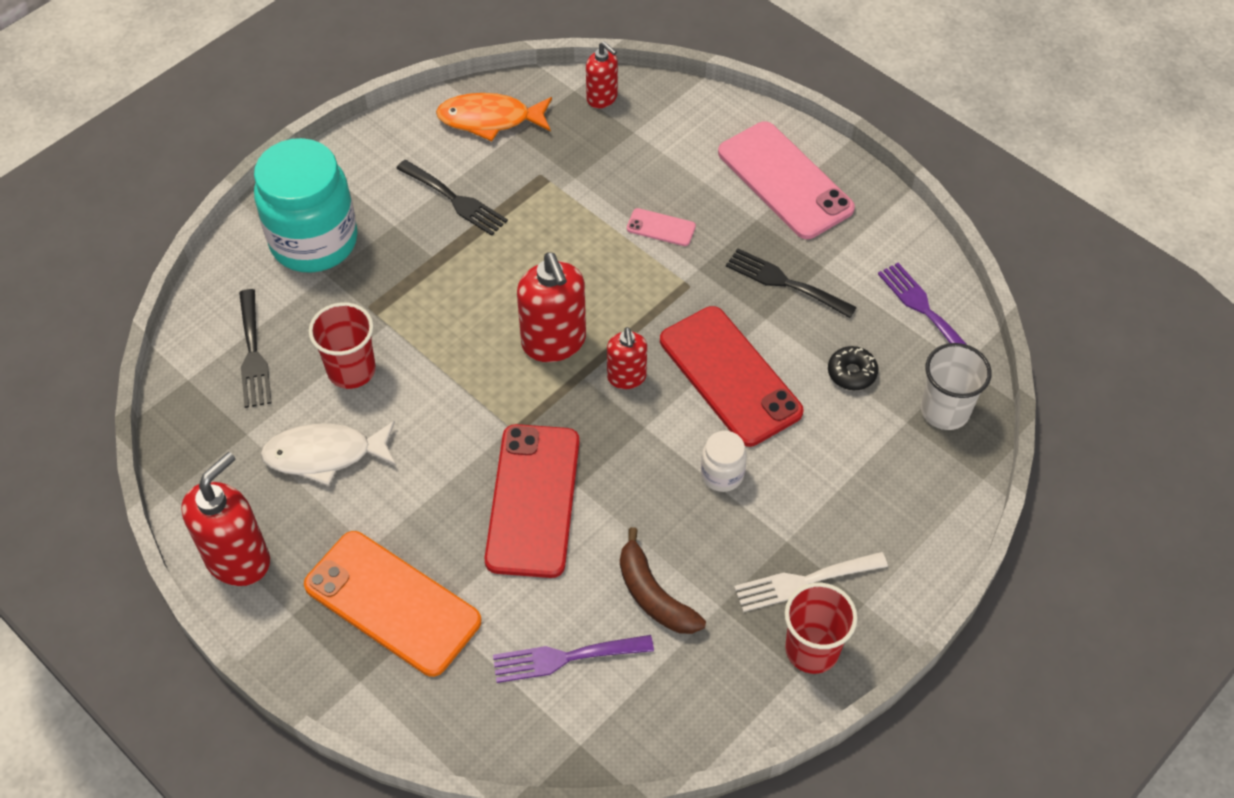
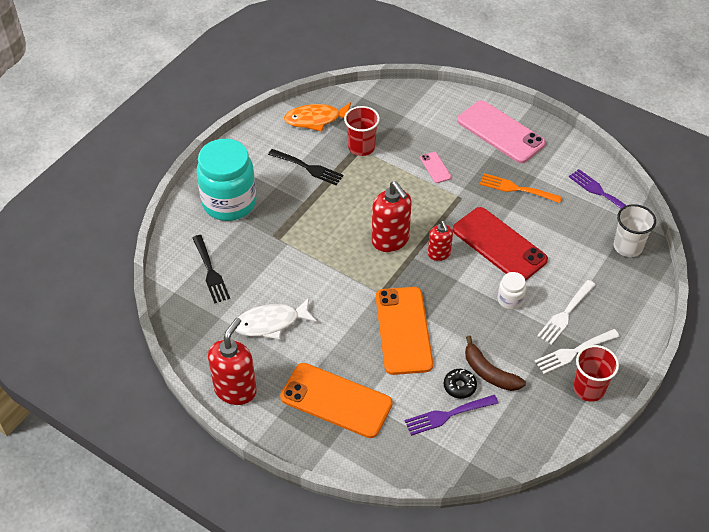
camera: 10 degrees left, 5 degrees down
red cup [309,302,376,389] -> red cup moved to [344,106,380,156]
red phone [485,424,580,578] -> orange phone [376,287,433,375]
red soap dispenser [586,42,618,108] -> none
pink phone [627,208,696,246] -> pink phone turned 60 degrees clockwise [420,152,452,183]
black fork [726,248,857,318] -> orange fork [480,173,562,203]
black donut [828,346,878,390] -> black donut moved to [444,369,477,399]
none -> white fork [537,280,596,345]

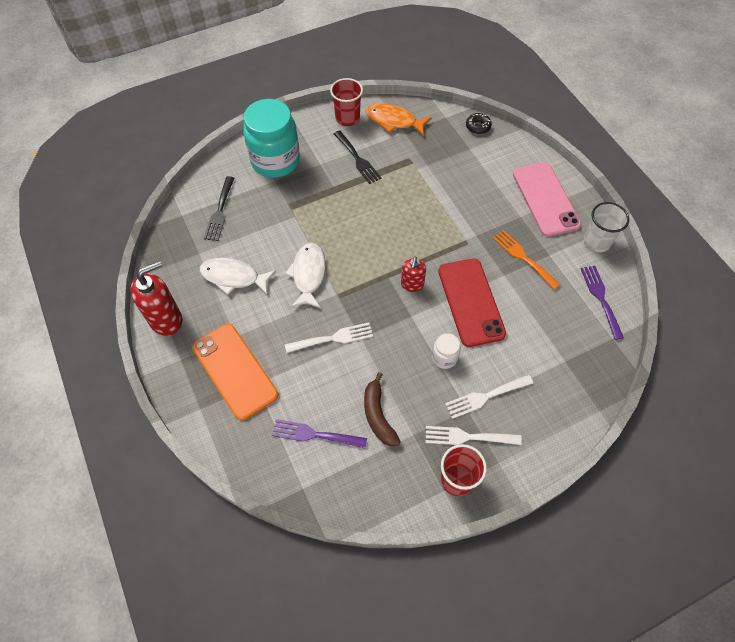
camera: 30 degrees right, 10 degrees up
red cup [344,106,380,156] -> red cup moved to [330,78,363,126]
red soap dispenser [372,181,412,252] -> none
orange phone [376,287,433,375] -> white fork [285,322,373,353]
pink phone [420,152,452,183] -> none
black donut [444,369,477,399] -> black donut moved to [466,113,492,134]
white cup [614,204,656,257] -> white cup moved to [584,202,629,252]
none -> white fish [285,243,326,308]

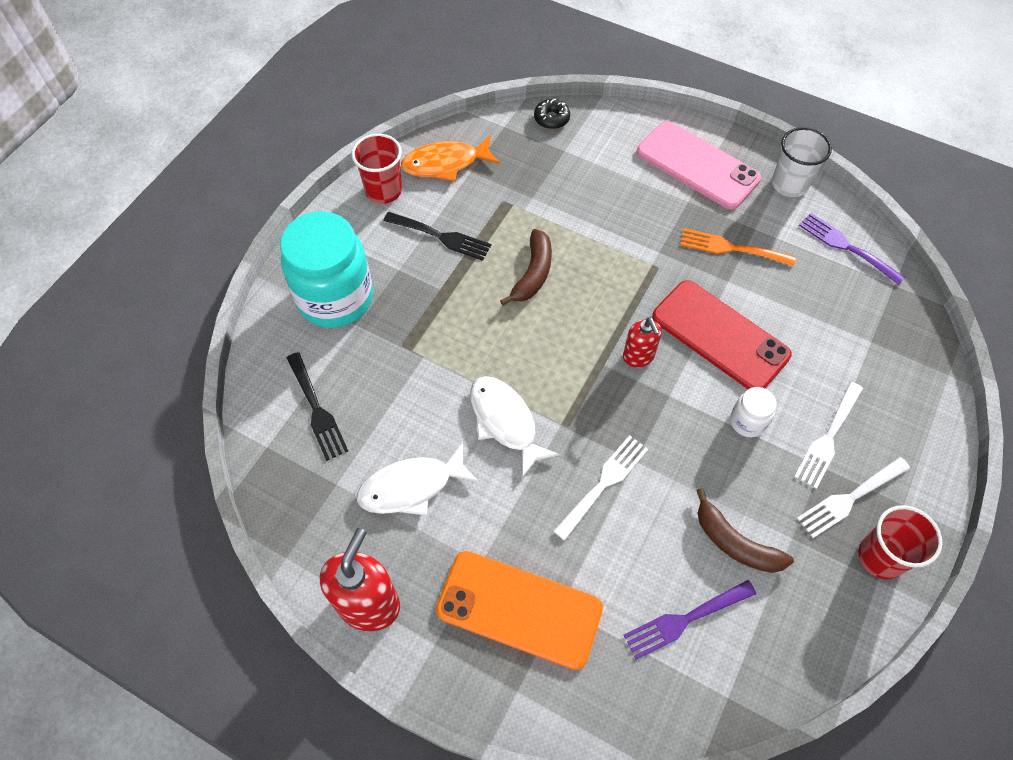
camera: 35 degrees left, 0 degrees up
none -> brown banana [500,229,552,305]

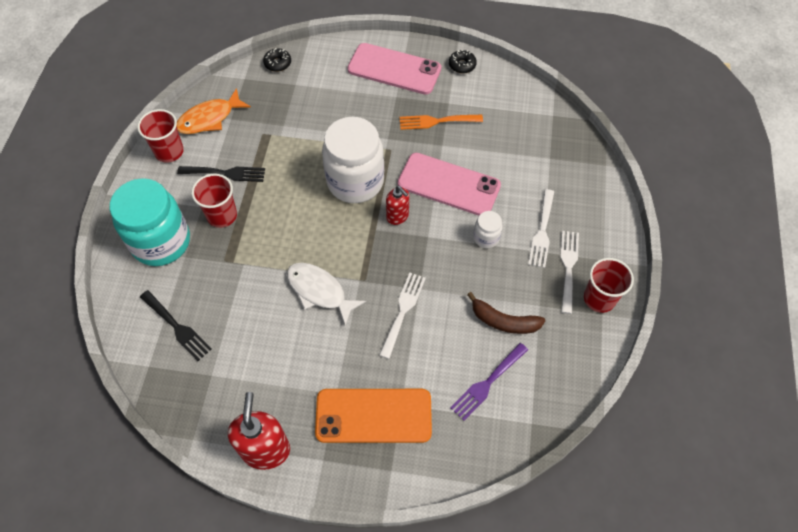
camera: 20 degrees left, 0 degrees up
white fish [357,442,479,516] -> none
brown banana [500,229,552,305] -> none
red phone [652,280,792,389] -> pink phone [398,153,501,216]
white cup [772,127,832,197] -> black donut [449,50,477,73]
white fork [797,457,910,538] -> white fork turned 150 degrees clockwise [560,231,579,314]
purple fork [799,213,905,285] -> none
none -> red cup [192,174,237,228]
none -> white jar [322,117,384,203]

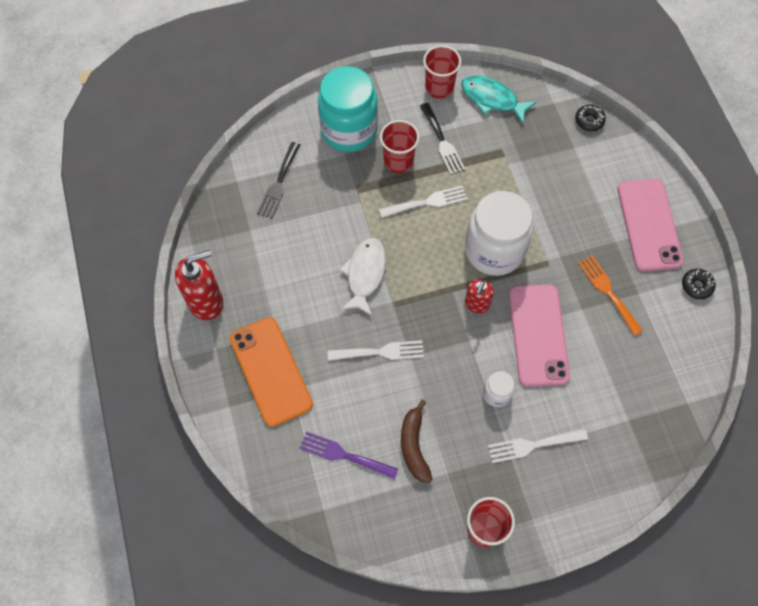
camera: 65 degrees right, 5 degrees up
orange fish [177,88,251,134] -> turquoise fish [461,75,536,124]
white fork [560,231,579,314] -> white fork moved to [379,186,467,218]

